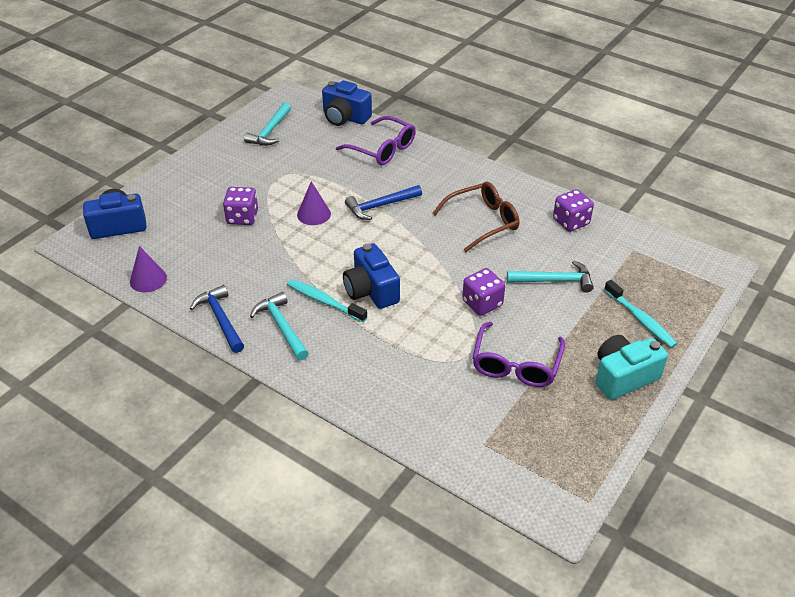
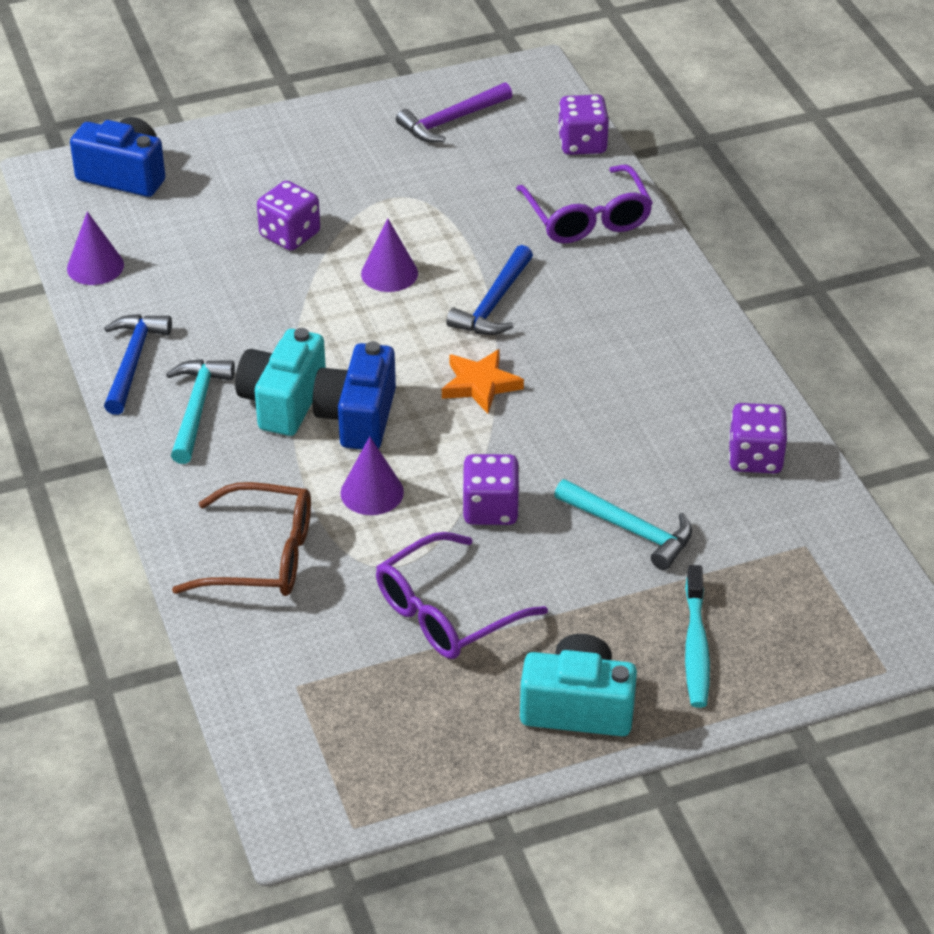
camera: 35 degrees right, 0 degrees up
turquoise hammer [244,102,291,146] -> purple hammer [396,82,512,143]
turquoise toothbrush [287,279,367,323] -> turquoise camera [235,328,326,436]
blue camera [322,80,372,126] -> purple dice [558,94,609,155]
blue hammer [345,185,422,220] -> blue hammer turned 75 degrees counterclockwise [446,245,533,335]
brown glasses [432,182,519,252] -> brown glasses moved to [172,482,311,596]
none -> purple cone [340,436,404,515]
none -> orange star [442,349,524,414]

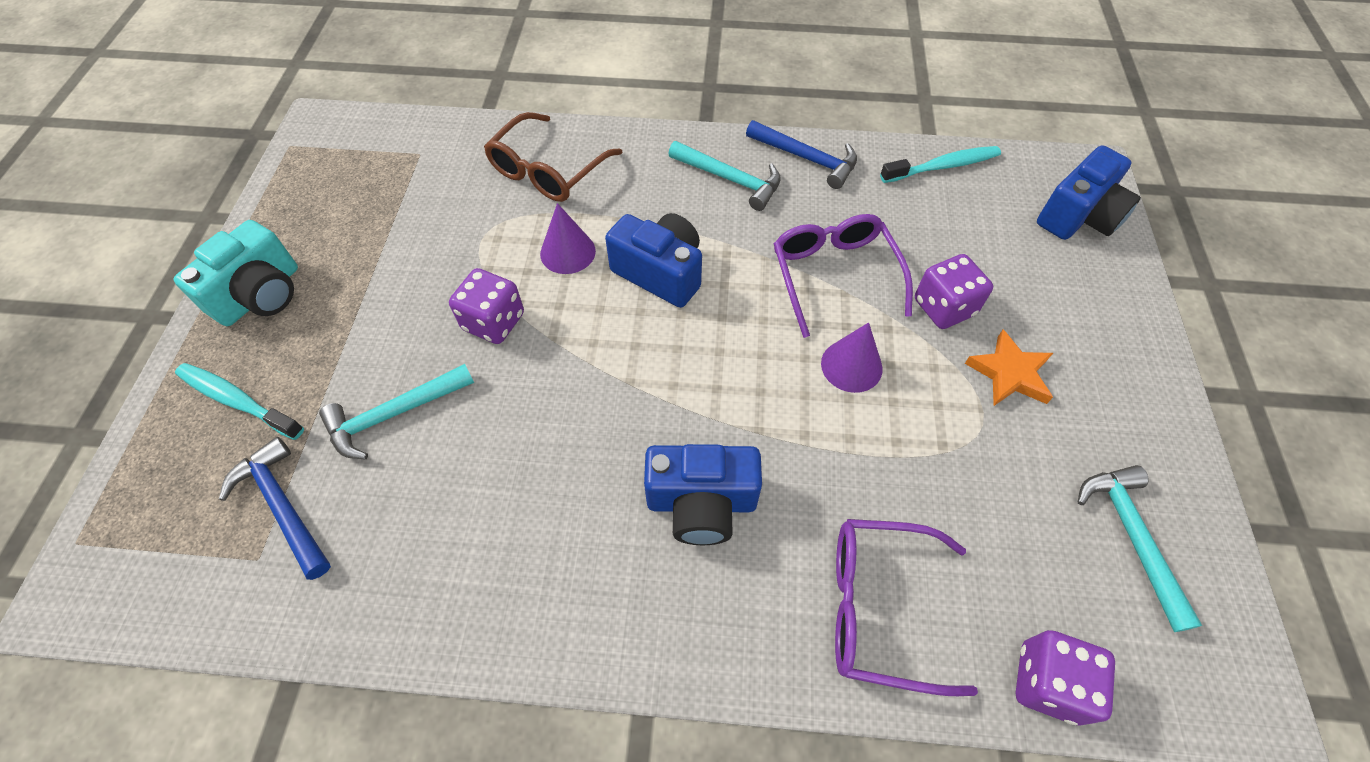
camera: 115 degrees right, 15 degrees up
purple cone [67,211,124,285] -> turquoise toothbrush [880,146,1001,183]
turquoise camera [235,328,326,436] -> none
purple glasses [376,532,548,659] -> purple glasses moved to [774,214,913,338]
purple hammer [396,82,512,143] -> turquoise hammer [1078,465,1202,632]
orange star [442,349,524,414] -> orange star moved to [965,330,1053,406]
blue hammer [446,245,533,335] -> blue hammer moved to [219,437,331,580]
purple dice [729,403,787,474] -> none
none -> blue camera [644,444,762,545]

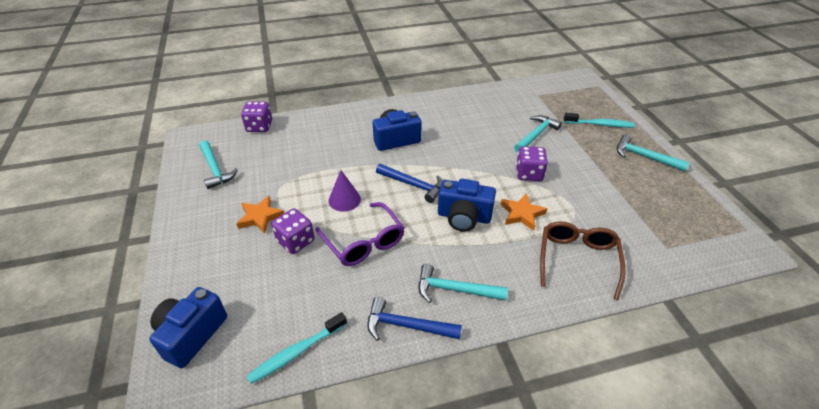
camera: 160 degrees right, 15 degrees down
turquoise camera [173,220,298,326] -> turquoise hammer [617,134,689,172]
blue hammer [219,437,331,580] -> blue hammer moved to [376,164,443,203]
purple cone [540,203,596,274] -> orange star [500,193,547,231]
purple glasses [835,519,978,696] -> none

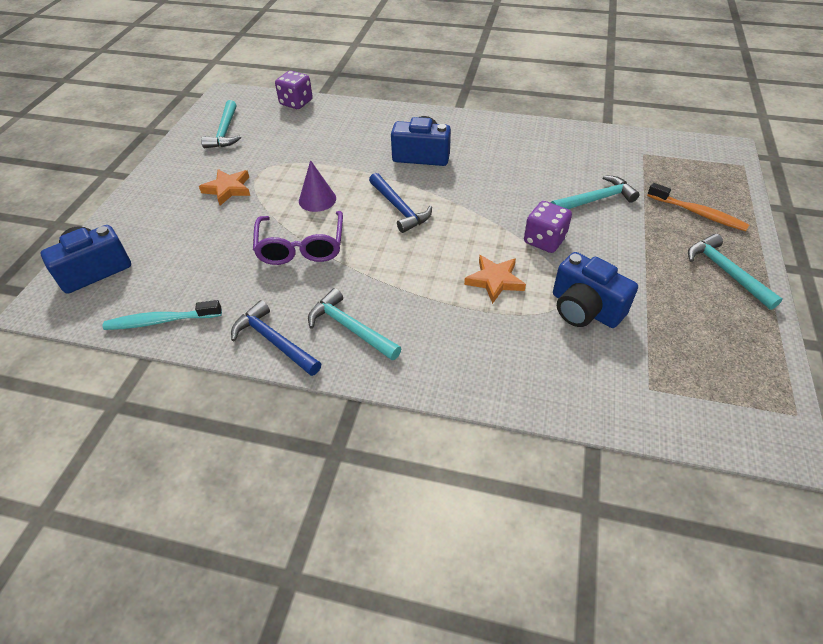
camera: 30 degrees right, 5 degrees up
purple dice [271,208,315,254] -> none
blue camera [438,179,496,232] -> blue camera moved to [553,252,638,328]
brown glasses [540,221,626,300] -> none
turquoise toothbrush [564,113,635,128] -> orange toothbrush [647,183,749,231]

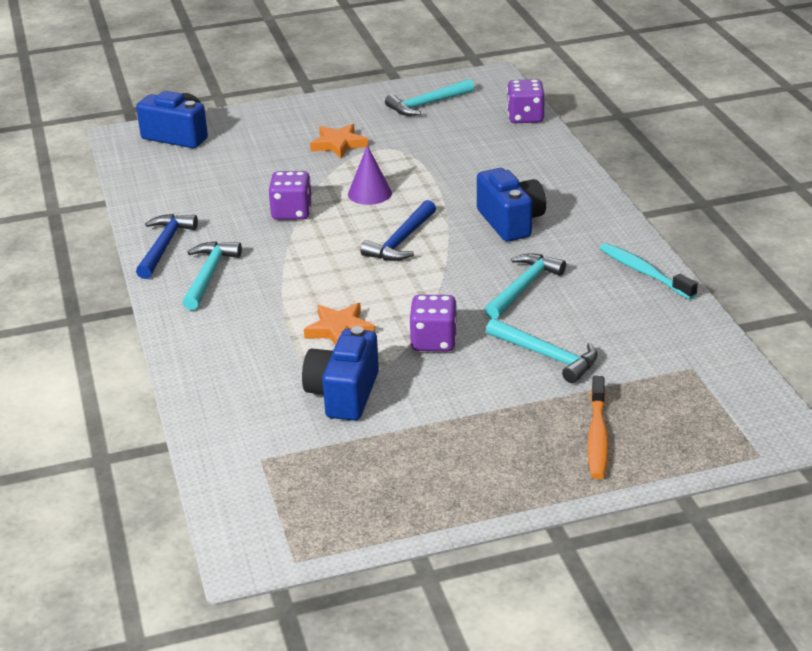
camera: 60 degrees right, 15 degrees down
turquoise toothbrush [103,300,222,330] -> turquoise toothbrush moved to [600,243,698,299]
purple glasses [253,211,343,265] -> purple dice [268,171,312,220]
turquoise hammer [688,234,783,310] -> turquoise hammer moved to [484,253,566,319]

